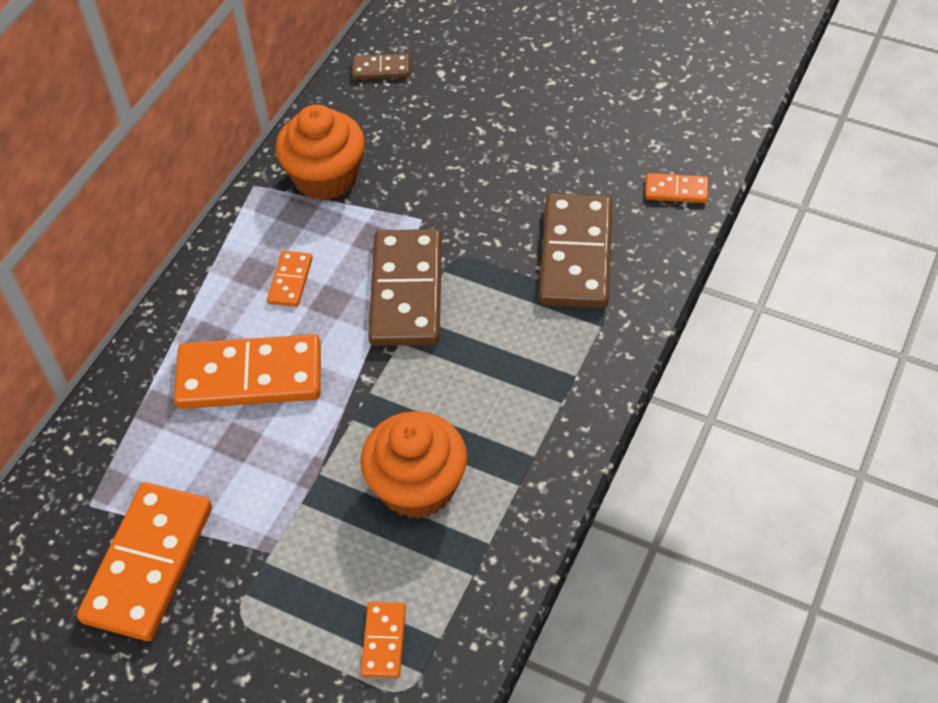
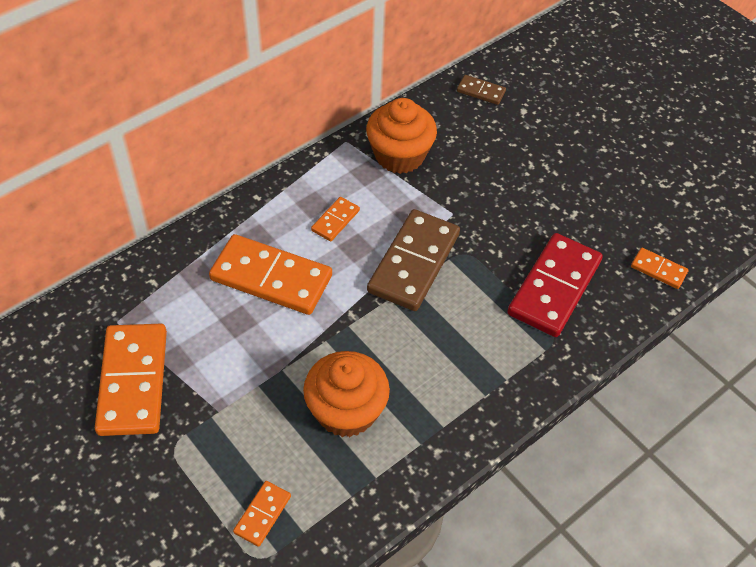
camera: 20 degrees right, 0 degrees up
orange domino [77,482,212,641] -> orange domino turned 45 degrees counterclockwise [95,324,167,436]
brown domino [539,193,612,308] -> red domino [507,233,603,337]

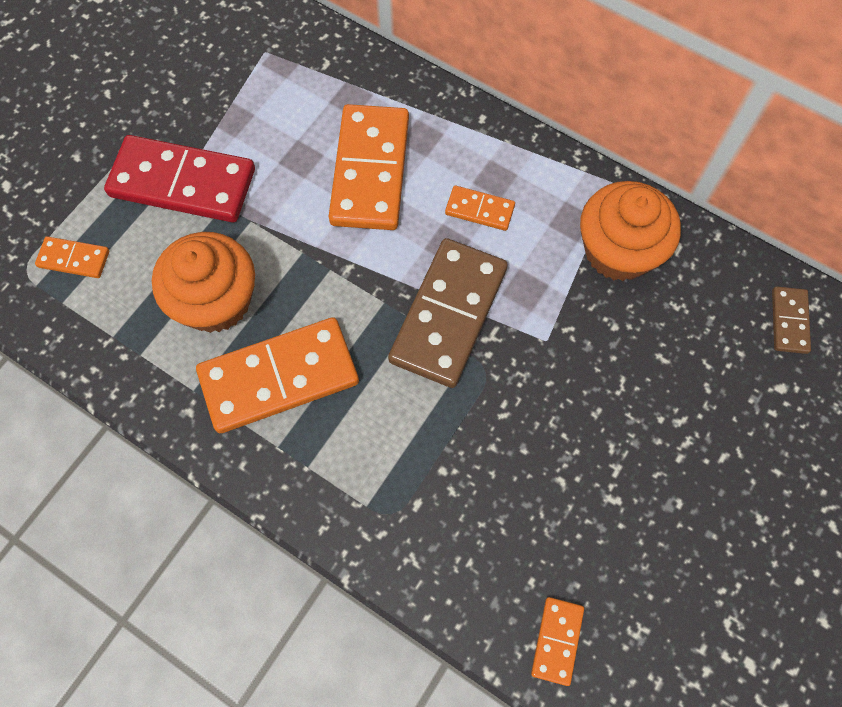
camera: 75 degrees right, 15 degrees up
orange domino [95,324,167,436] -> orange domino moved to [196,317,359,433]
brown domino [367,209,460,311] -> brown domino turned 75 degrees counterclockwise [388,238,508,388]
red domino [507,233,603,337] -> red domino moved to [104,135,255,222]

